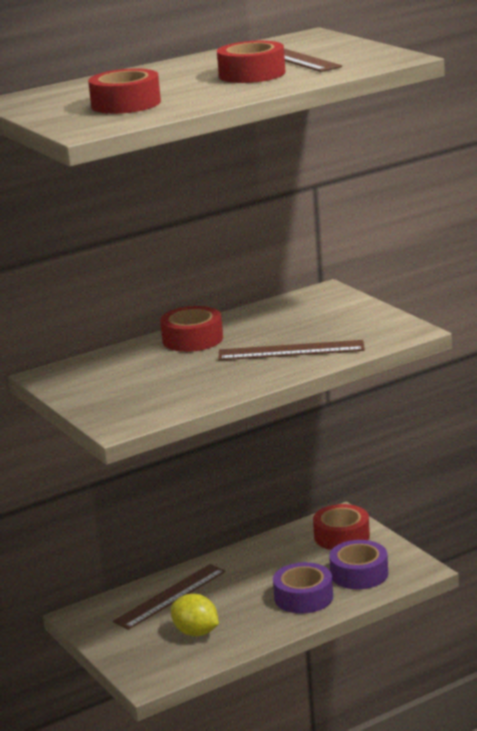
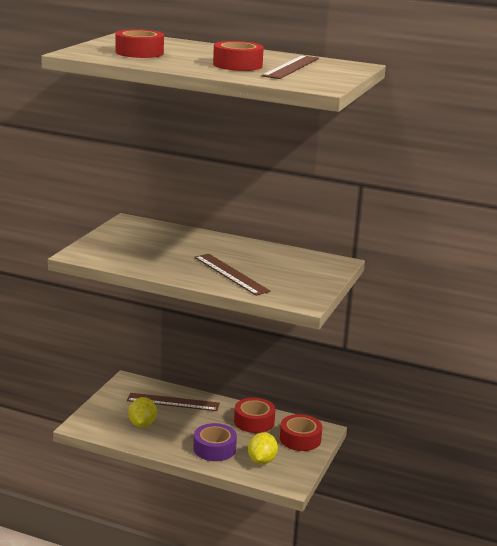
camera: 50 degrees right, 0 degrees up
red tape [160,306,223,352] -> red tape moved to [234,398,275,433]
purple tape [329,540,388,589] -> yellow lemon [248,432,278,464]

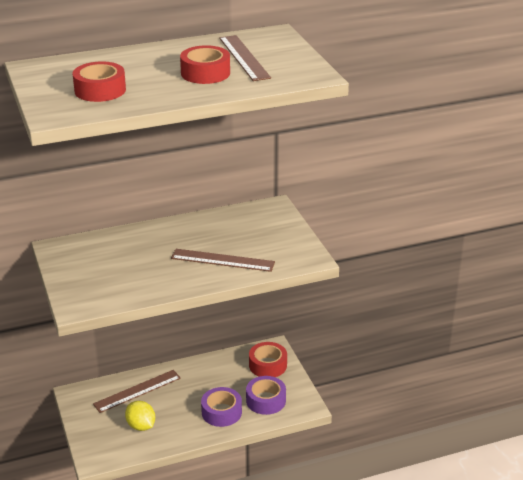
camera: 40 degrees left, 10 degrees up
red tape [234,398,275,433] -> none
yellow lemon [248,432,278,464] -> purple tape [246,376,286,415]

